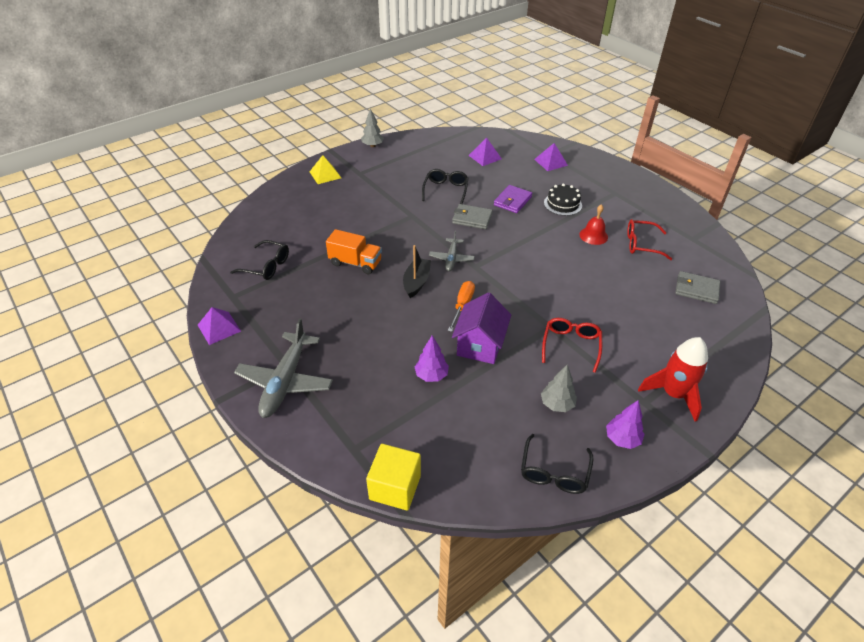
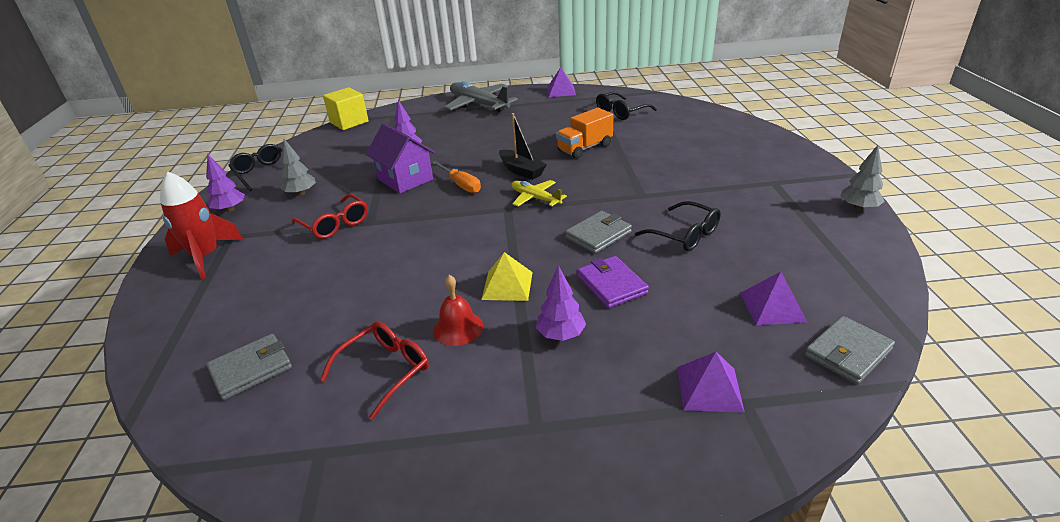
camera: 125 degrees right, 10 degrees down
yellow pyramid [310,155,341,184] -> yellow pyramid moved to [481,252,533,301]
grey plane [429,231,475,271] -> yellow plane [512,180,567,206]
black cake [544,184,582,216] -> purple tree [536,265,586,341]
none -> grey wallet [805,316,895,385]

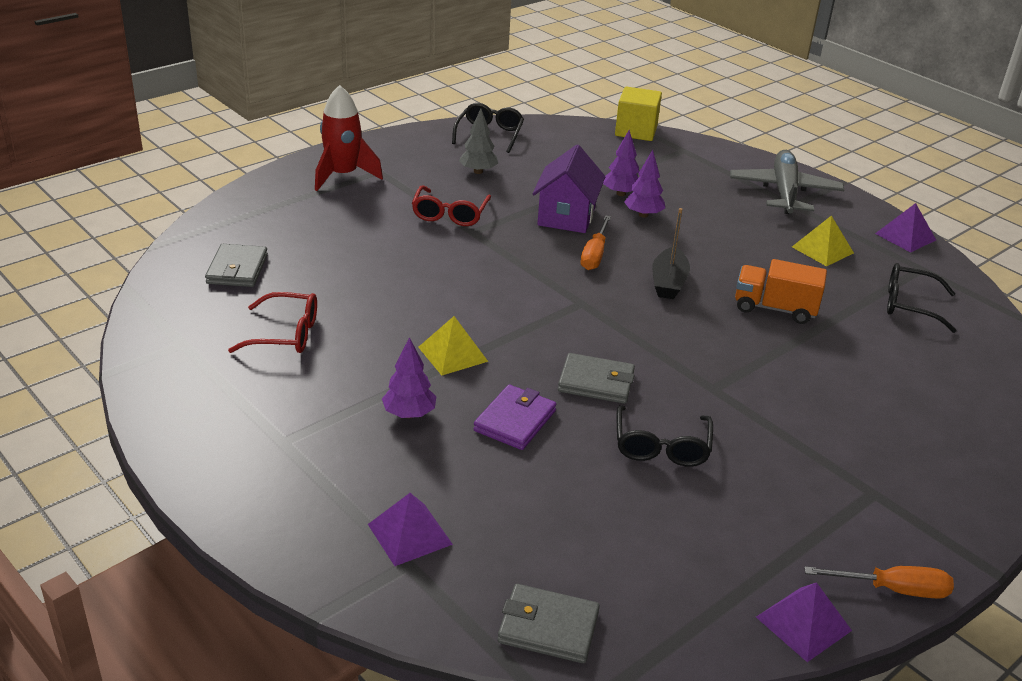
camera: 50 degrees right, 0 degrees up
purple tree [206,154,245,212] -> purple tree moved to [624,150,665,218]
grey wallet [206,334,292,400] -> grey wallet turned 75 degrees clockwise [205,244,268,287]
red bell [433,275,483,346] -> none
yellow plane [512,180,567,206] -> none
purple pyramid [740,272,807,325] -> purple pyramid moved to [756,582,852,662]
grey tree [841,145,885,211] -> orange screwdriver [804,566,954,599]
none -> yellow pyramid [792,216,854,266]

